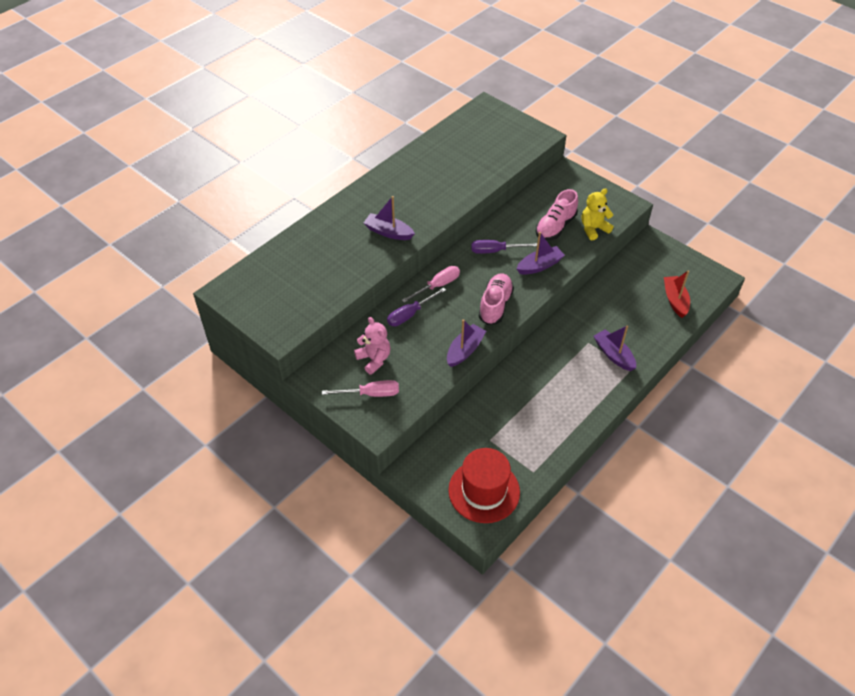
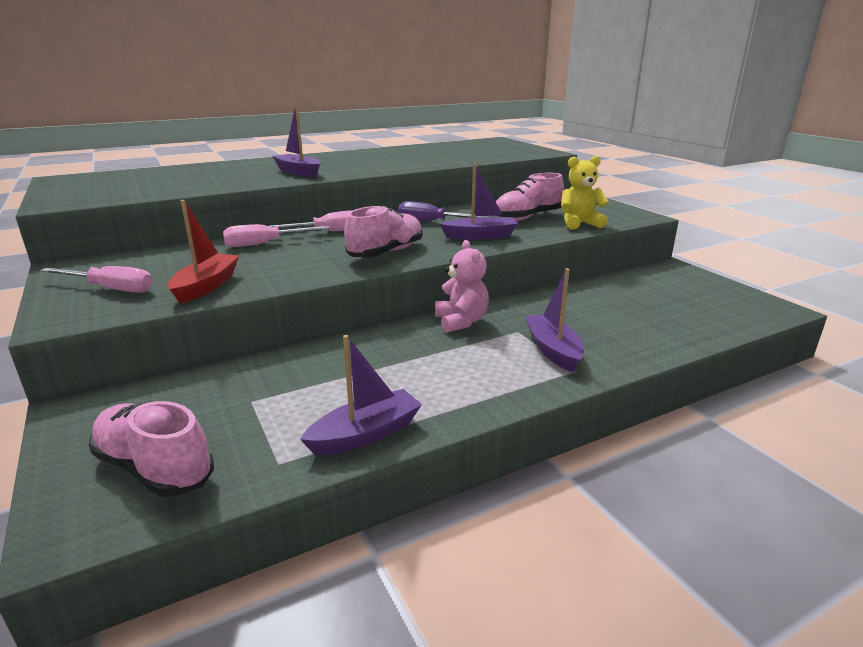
camera: 20 degrees right, 25 degrees down
pink teddy bear [354,317,391,375] -> pink teddy bear moved to [435,240,489,333]
purple screwdriver [387,287,446,326] -> pink screwdriver [223,224,330,247]
purple boat [447,319,486,367] -> purple boat moved to [300,335,422,455]
red hat [448,448,520,523] -> pink shoe [89,401,214,497]
red boat [664,271,690,318] -> red boat moved to [168,200,239,304]

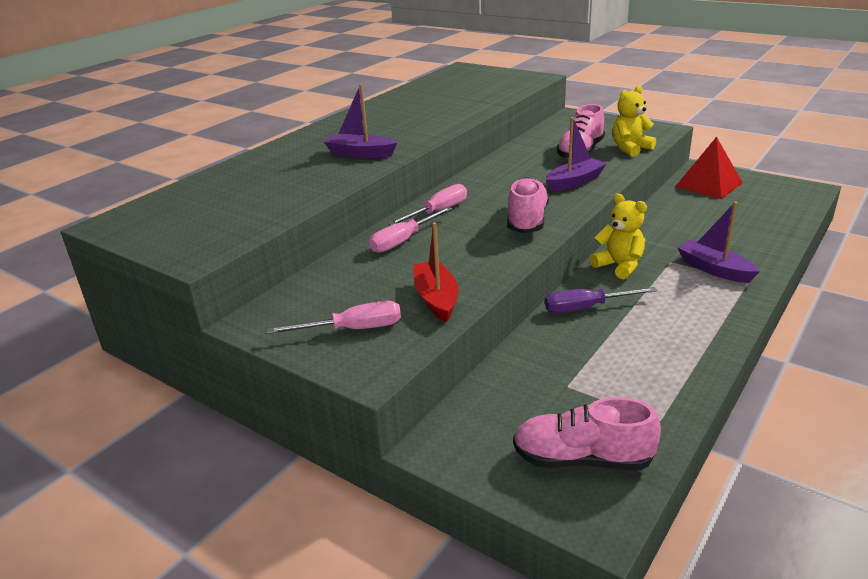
camera: 25 degrees left, 5 degrees up
purple boat [300,335,422,455] -> none
purple screwdriver [398,201,490,221] -> purple screwdriver moved to [545,287,657,313]
pink teddy bear [435,240,489,333] -> yellow teddy bear [590,194,647,279]
none -> red pyramid [675,137,743,199]

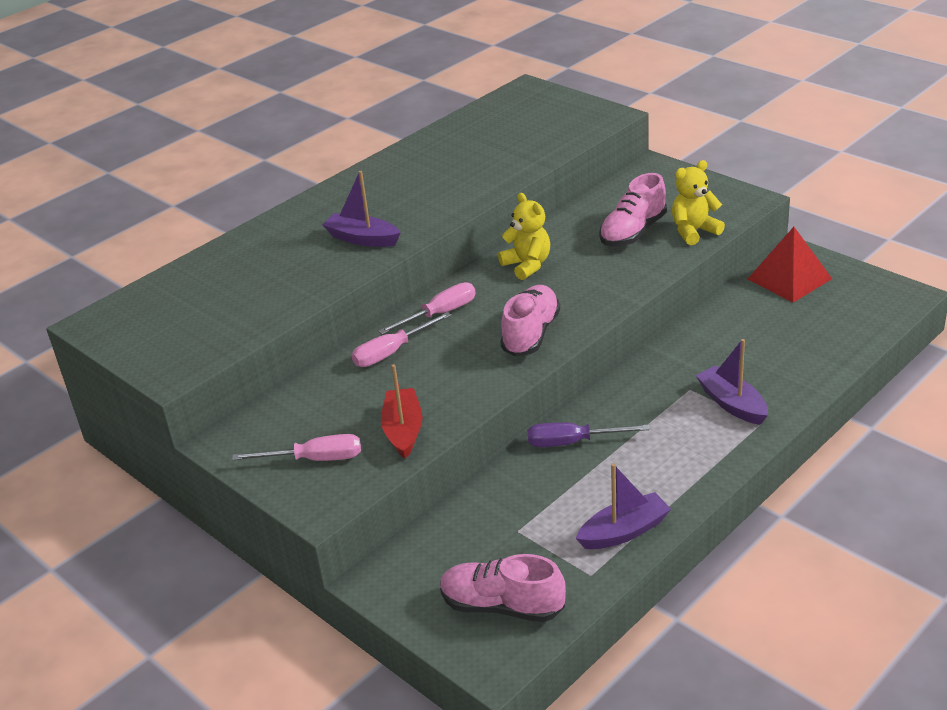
camera: 10 degrees right, 5 degrees up
purple boat [546,117,607,191] -> purple boat moved to [576,463,671,549]
yellow teddy bear [590,194,647,279] -> yellow teddy bear moved to [498,193,550,280]

